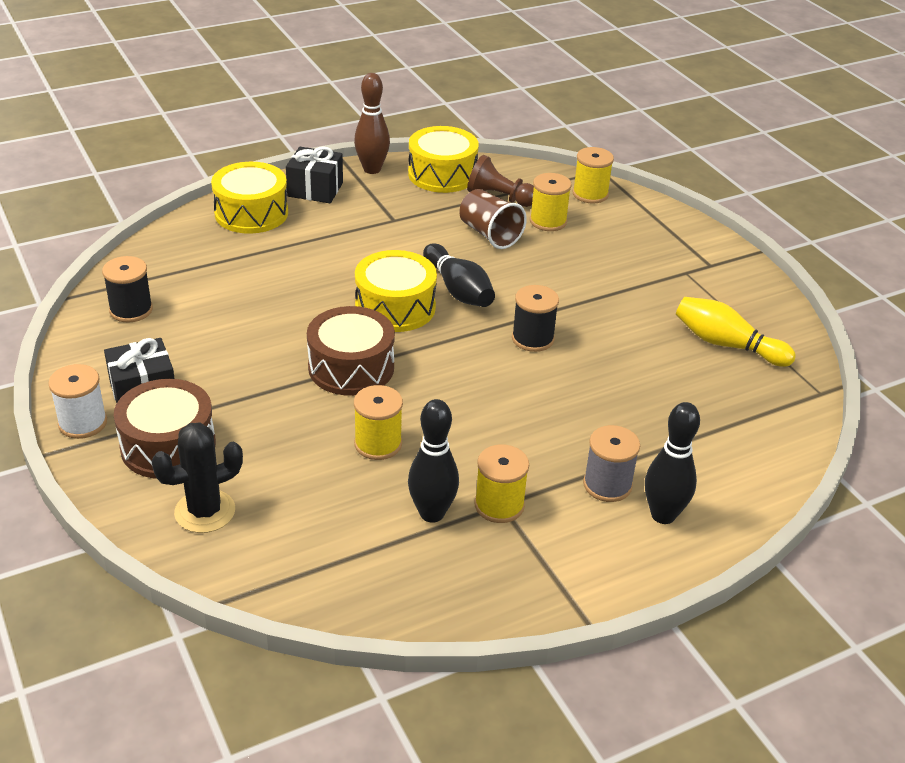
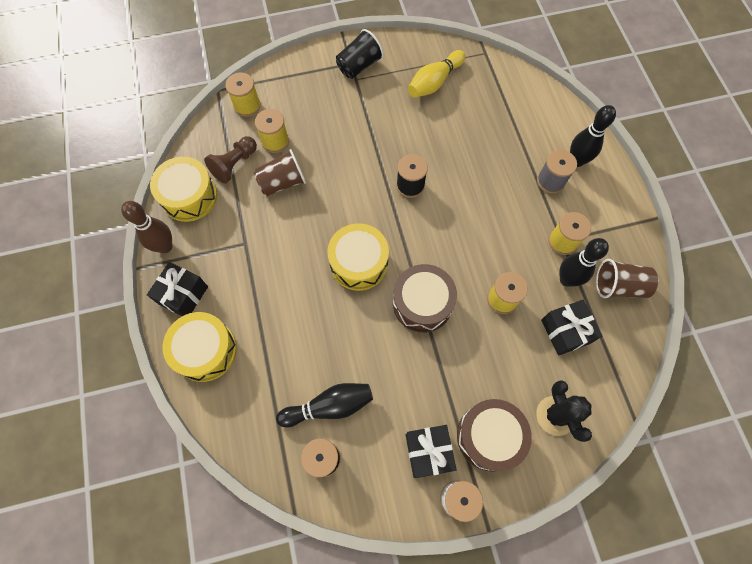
camera: 75 degrees left, 30 degrees up
black bowling pin [423,243,495,307] -> black bowling pin moved to [276,383,373,427]
none -> black cup [336,29,384,79]
none -> black gift [541,300,602,356]
none -> brown cup [596,259,658,298]

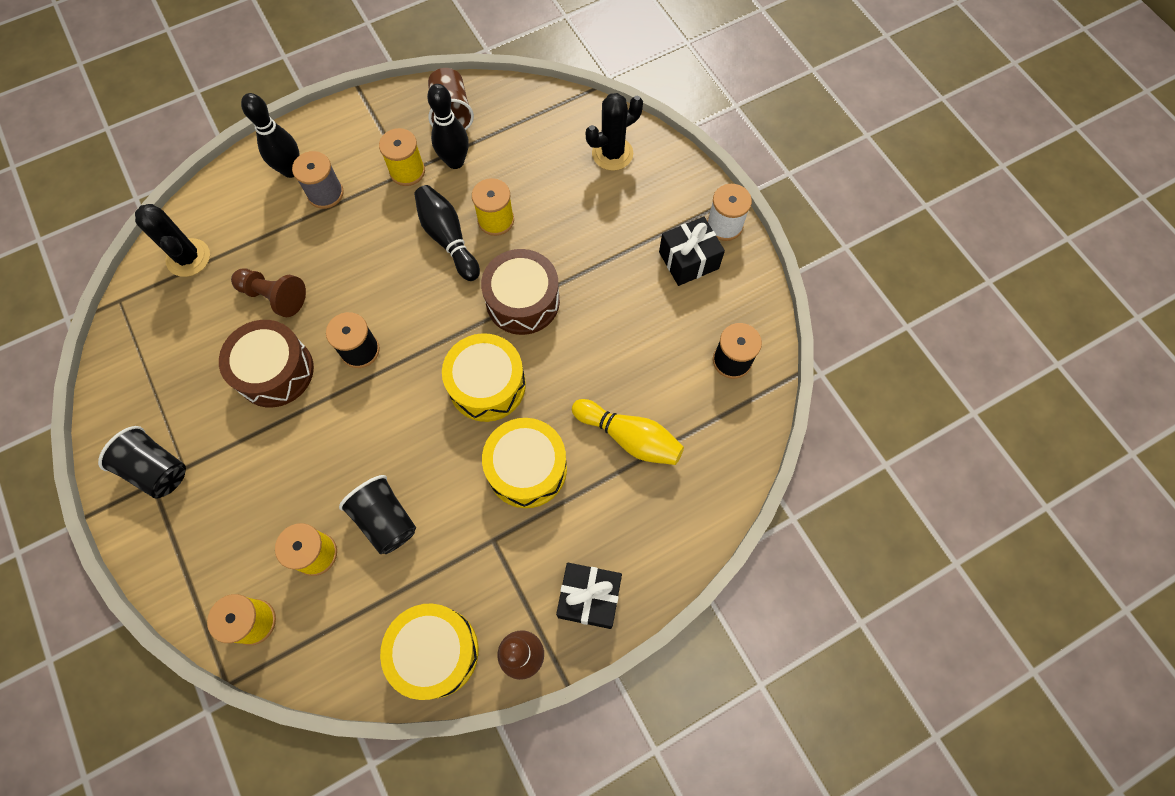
camera: 105 degrees left, 0 degrees up
yellow drum [162,312,237,382] -> yellow drum moved to [482,418,567,508]
brown pawn [204,136,257,184] -> brown pawn moved to [231,269,306,317]
brown cup [254,149,306,196] -> black cup [339,475,416,554]
black bowling pin [276,383,373,427] -> black bowling pin moved to [414,185,480,281]
yellow bowling pin [408,50,466,98] -> yellow bowling pin moved to [572,399,684,465]
brown drum [457,399,532,471] -> brown drum moved to [219,320,314,407]
black gift [541,300,602,356] -> none
none -> black cactus [135,204,210,277]

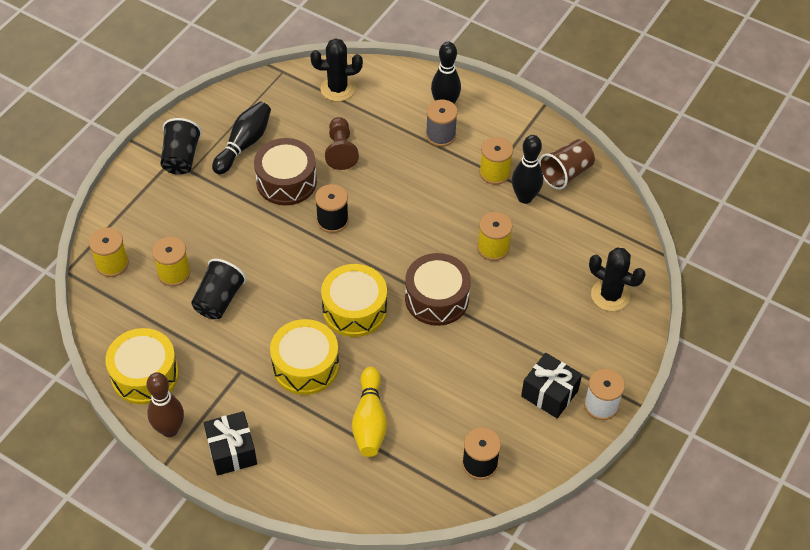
camera: 60 degrees right, 15 degrees down
black cactus [135,204,210,277] -> black cactus turned 60 degrees clockwise [310,38,363,101]
black bowling pin [414,185,480,281] -> black bowling pin moved to [212,102,271,174]

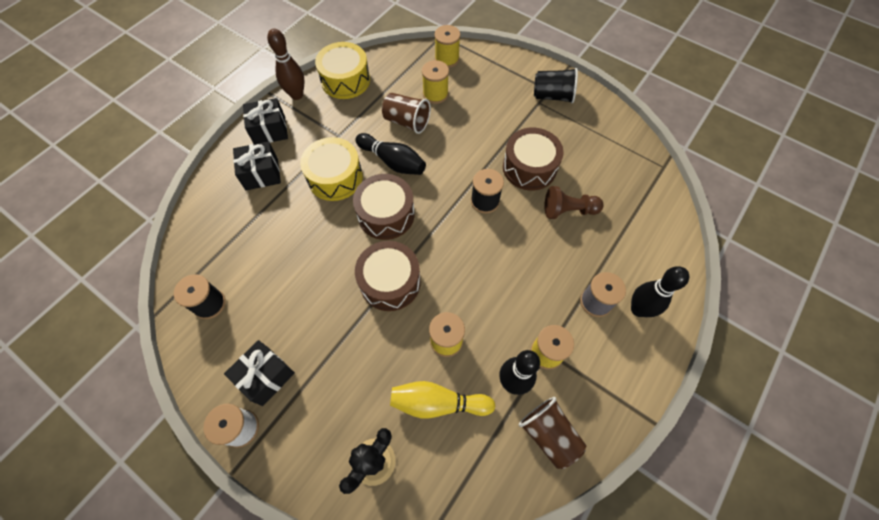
camera: 95 degrees right, 10 degrees up
black cup [191,259,246,319] -> brown cup [382,93,431,134]
black bowling pin [212,102,271,174] -> black bowling pin moved to [356,133,426,175]
black cactus [310,38,363,101] -> none
yellow drum [321,264,387,337] -> brown drum [353,174,415,240]
yellow bowling pin [352,367,387,457] -> yellow bowling pin moved to [390,381,495,418]
none -> black gift [233,141,281,190]

